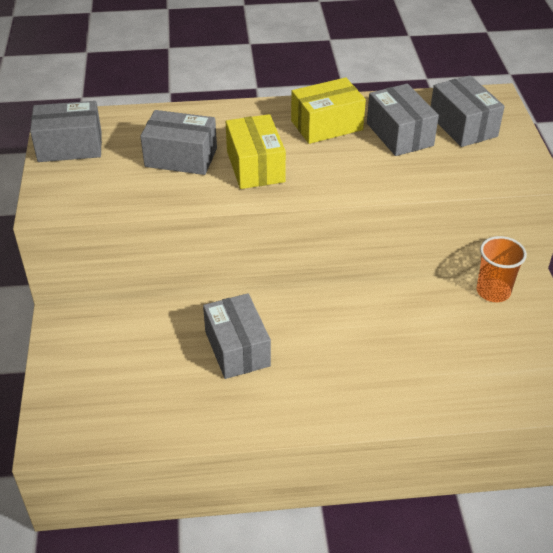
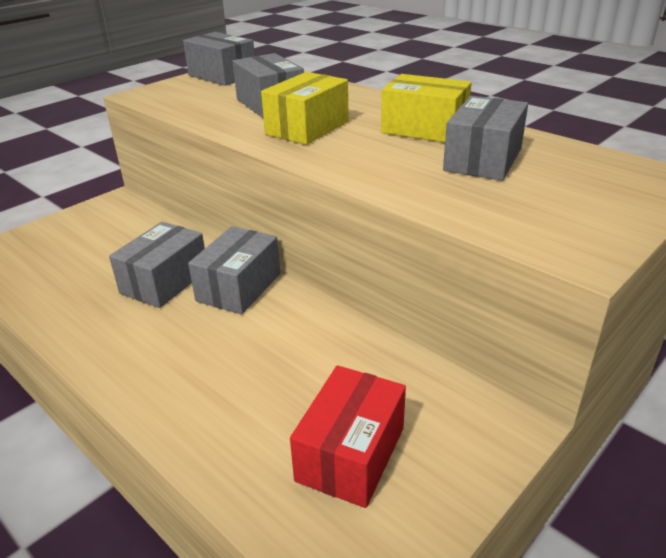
camera: 50 degrees right, 10 degrees down
grey box [431,75,505,147] -> grey box moved to [188,226,280,314]
orange cup [477,236,527,302] -> none
none -> red box [290,365,406,508]

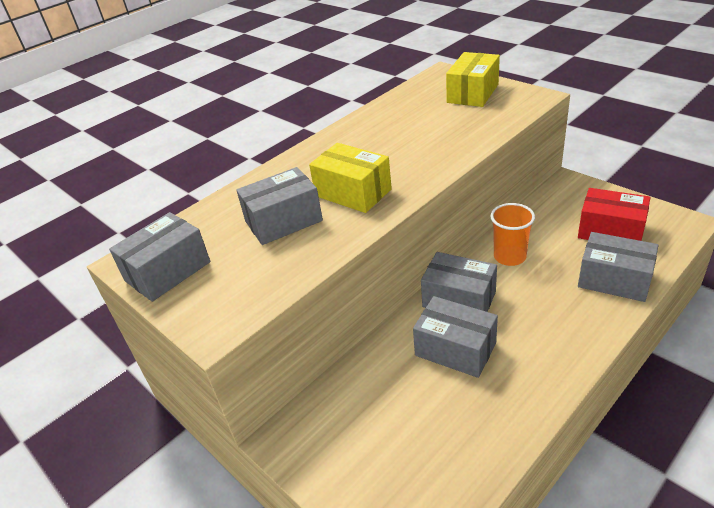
camera: 85 degrees left, 5 degrees up
yellow box [381,74,471,142] -> yellow box moved to [446,52,500,107]
grey box [443,96,528,181] -> grey box moved to [578,232,659,302]
none -> orange cup [491,203,535,266]

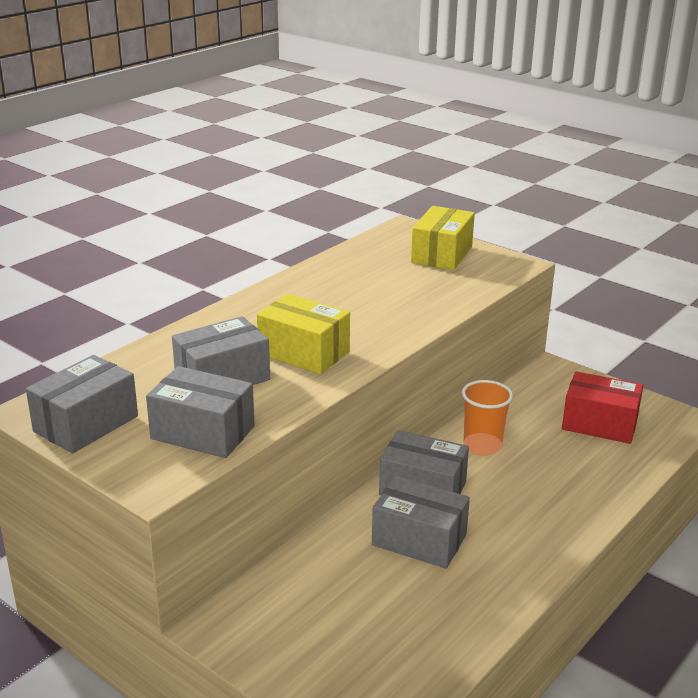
camera: 10 degrees left, 10 degrees down
grey box [578,232,659,302] -> grey box moved to [146,366,255,458]

